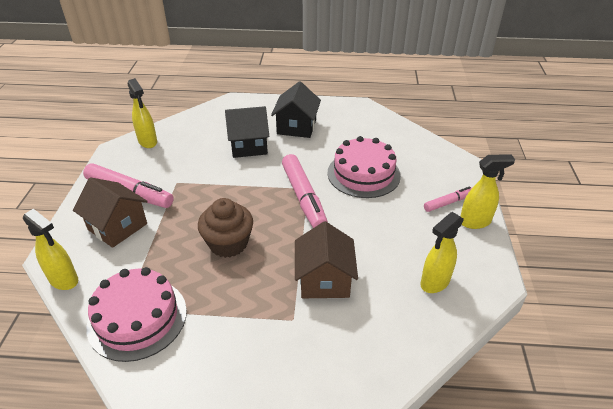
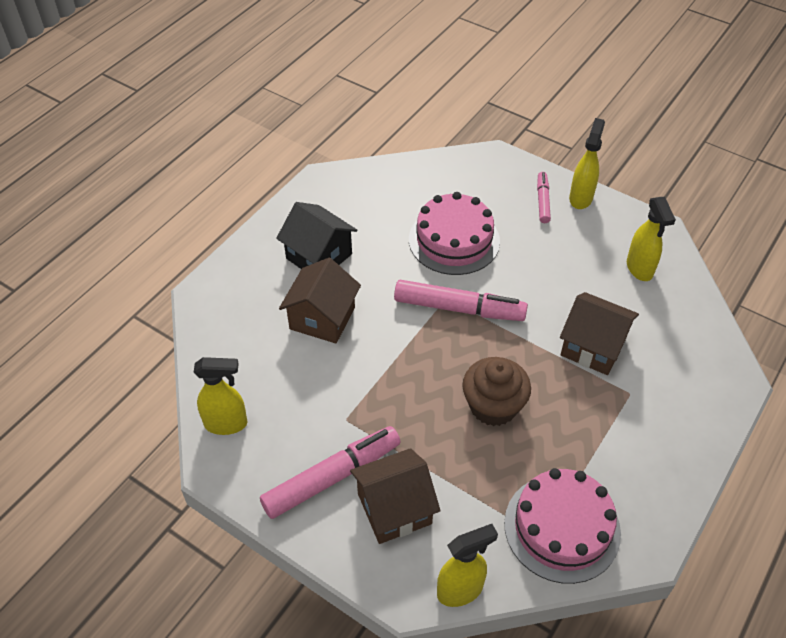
camera: 60 degrees left, 10 degrees up
black house [225,106,269,158] -> brown house [279,258,361,343]

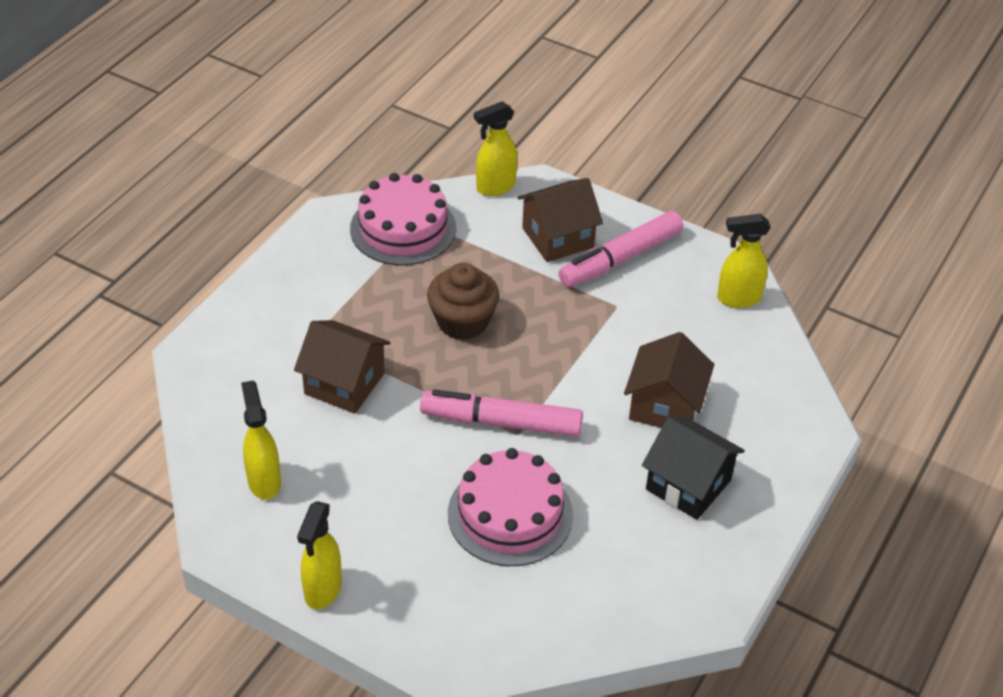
camera: 175 degrees right, 5 degrees down
pink marker [537,172,551,223] -> none

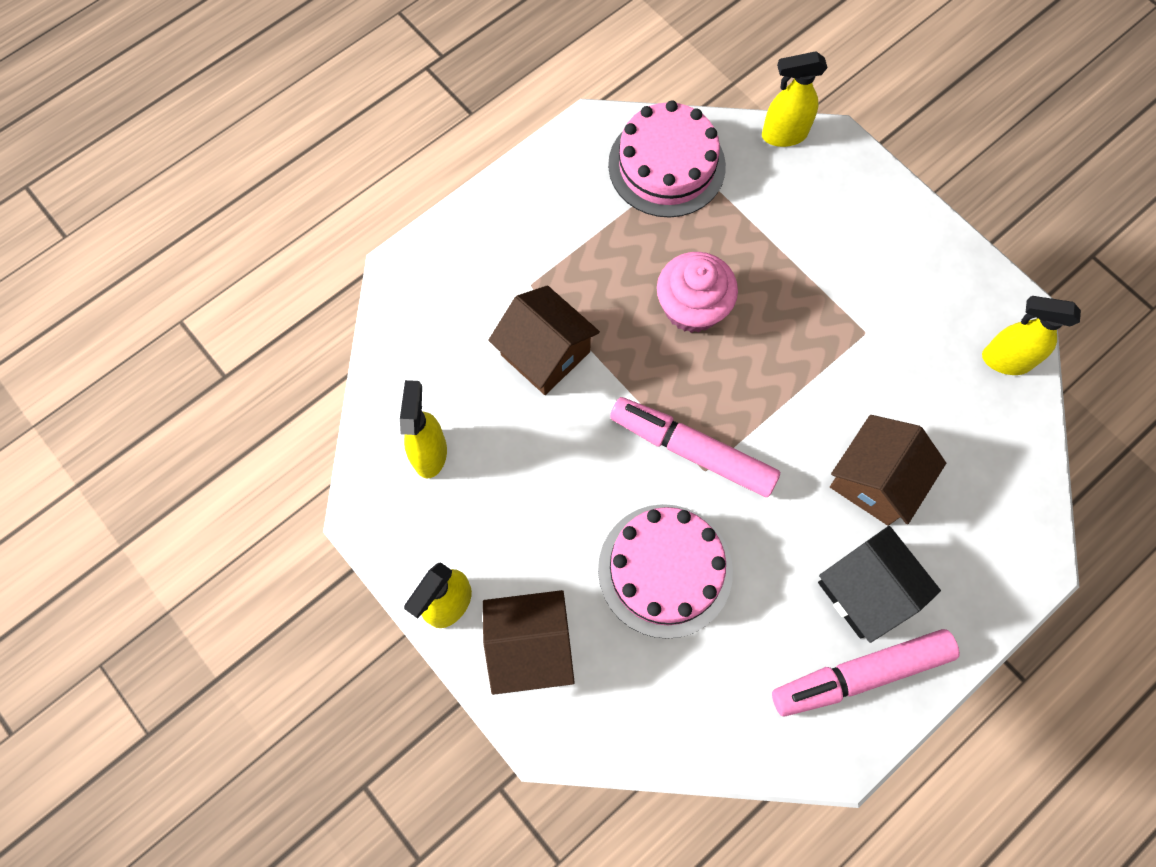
camera: 20 degrees right, 25 degrees up
brown cupcake [427,263,499,340] -> pink cupcake [657,252,738,333]
brown house [517,178,603,262] -> brown house moved to [483,590,575,695]
pink marker [559,211,684,287] -> pink marker moved to [772,629,960,716]

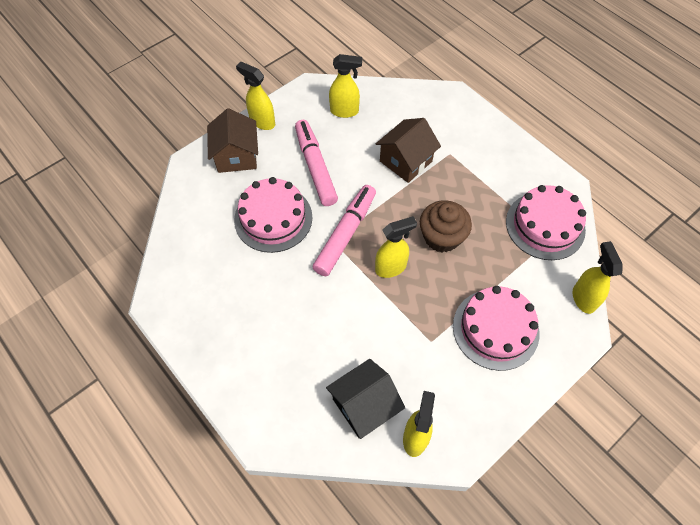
camera: 90 degrees right, 10 degrees down
pink cupcake [657,252,738,333] -> brown cupcake [420,200,472,253]
pink marker [772,629,960,716] -> pink marker moved to [295,120,338,206]
black house [818,526,941,643] -> black house moved to [326,359,405,439]
brown house [830,415,946,526] -> none
none -> yellow spray bottle [375,216,417,278]
none -> pink cake [453,286,539,371]

